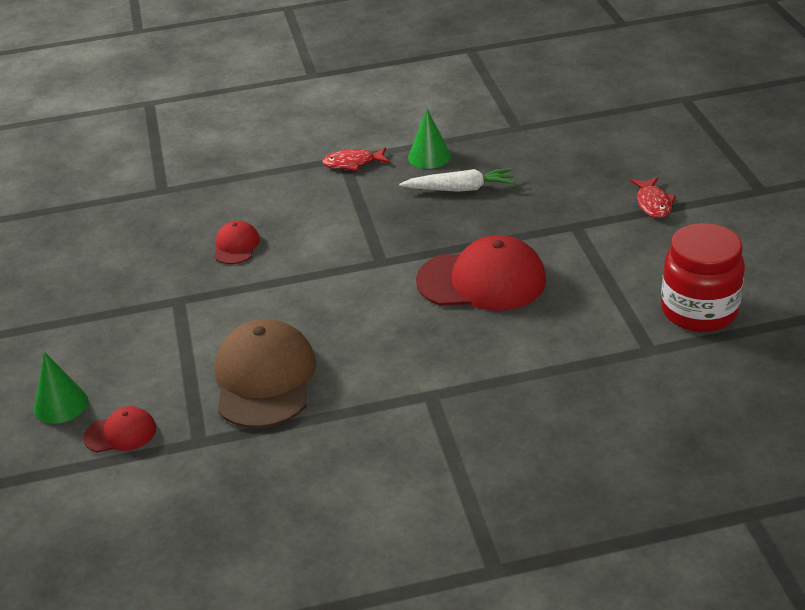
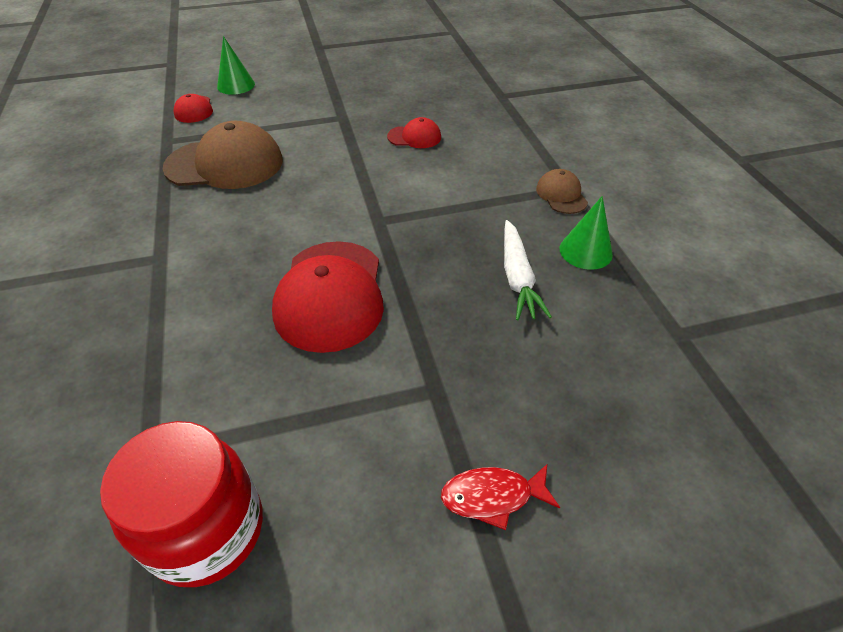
camera: 85 degrees right, 10 degrees up
red fish [322,147,389,171] -> brown cap [536,169,588,214]

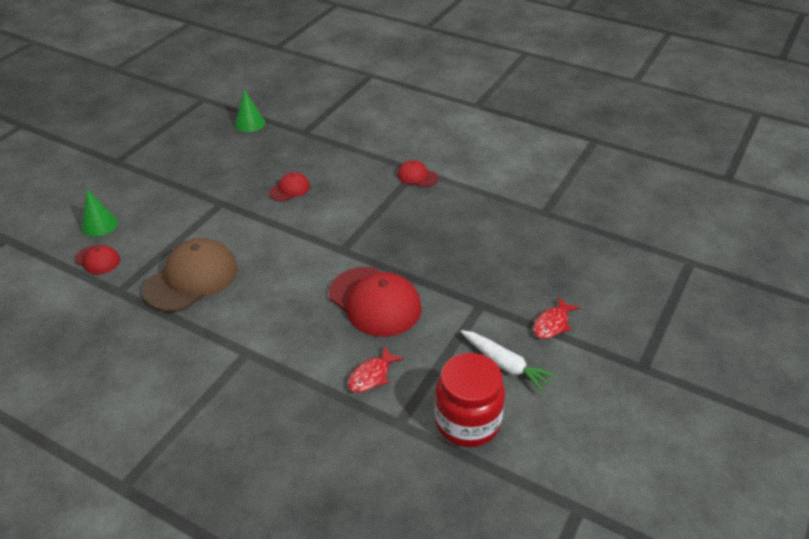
camera: 45 degrees left, 5 degrees down
white carrot [504,220,552,320] -> white carrot moved to [461,330,557,393]
brown cap [536,169,588,214] -> red cap [397,160,438,187]
green cone [560,196,613,270] -> green cone moved to [235,89,265,132]
none -> red fish [348,346,404,393]

